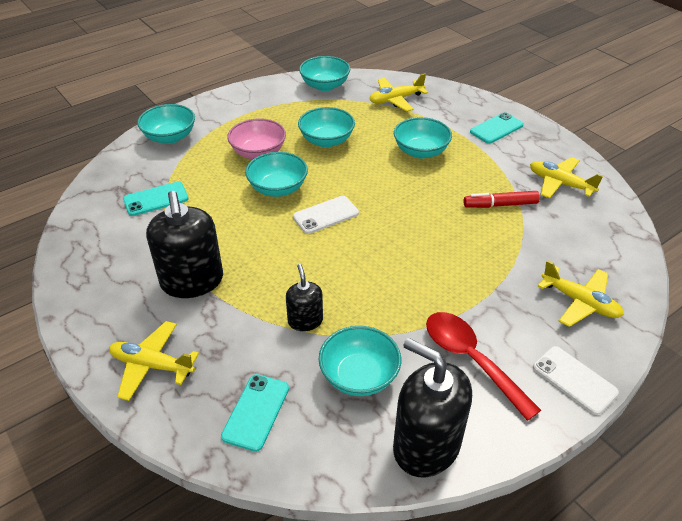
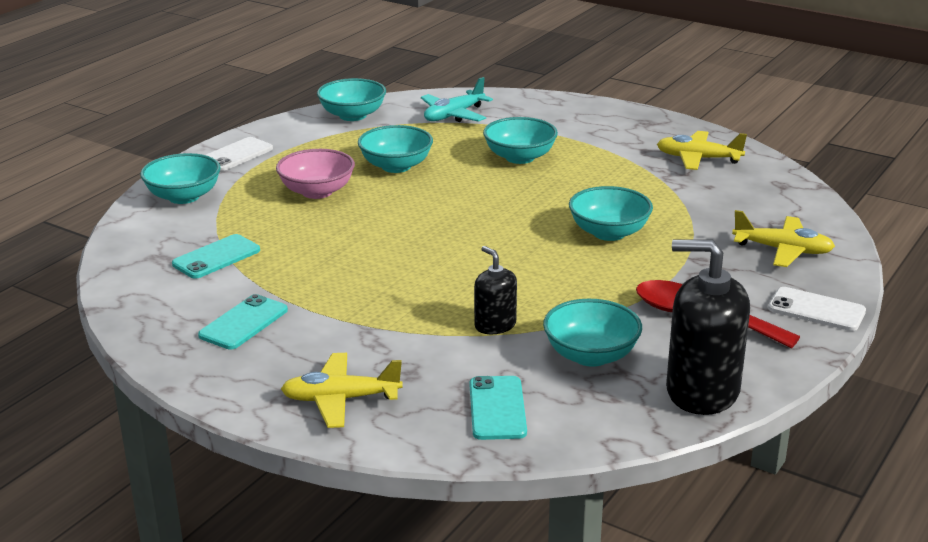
camera: 20 degrees left, 15 degrees down
black soap dispenser [146,191,223,298] -> none
turquoise bowl [245,152,308,197] -> turquoise bowl moved to [569,186,653,241]
white phone [293,196,359,234] -> white phone moved to [206,137,273,171]
yellow plane [369,74,428,112] -> turquoise plane [421,77,493,122]
red marker [463,191,540,208] -> none
turquoise phone [470,112,524,144] -> turquoise phone moved to [198,294,288,349]

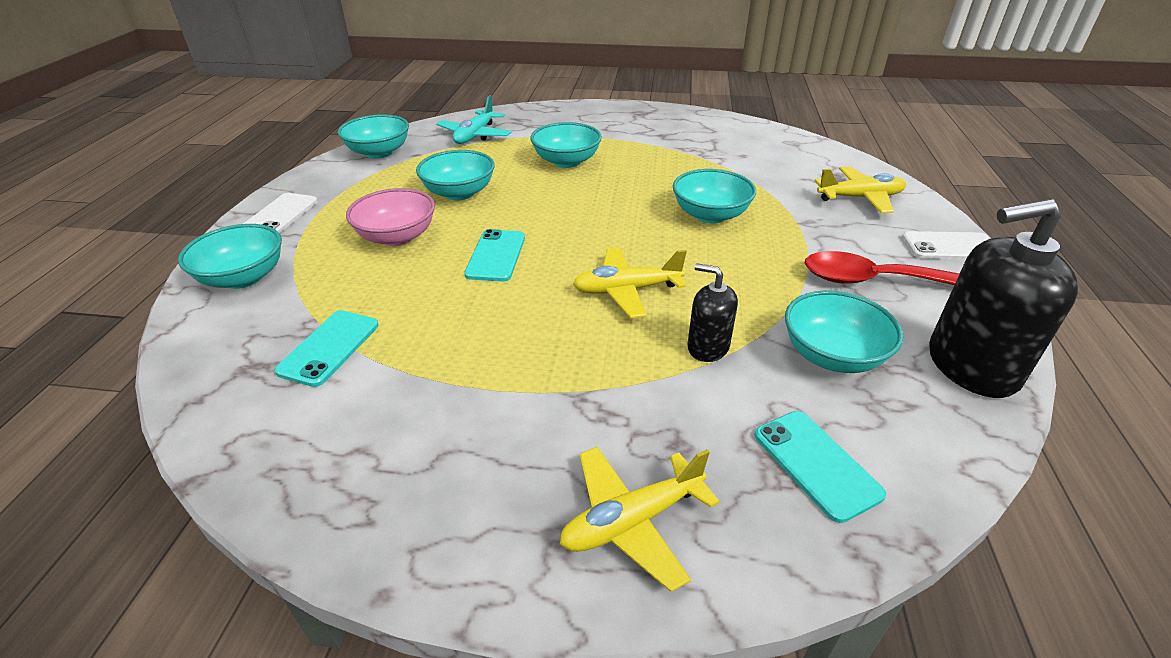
camera: 25 degrees left, 10 degrees up
turquoise phone [198,294,288,349] -> turquoise phone moved to [464,229,525,282]
yellow plane [657,131,747,170] -> yellow plane moved to [573,247,687,318]

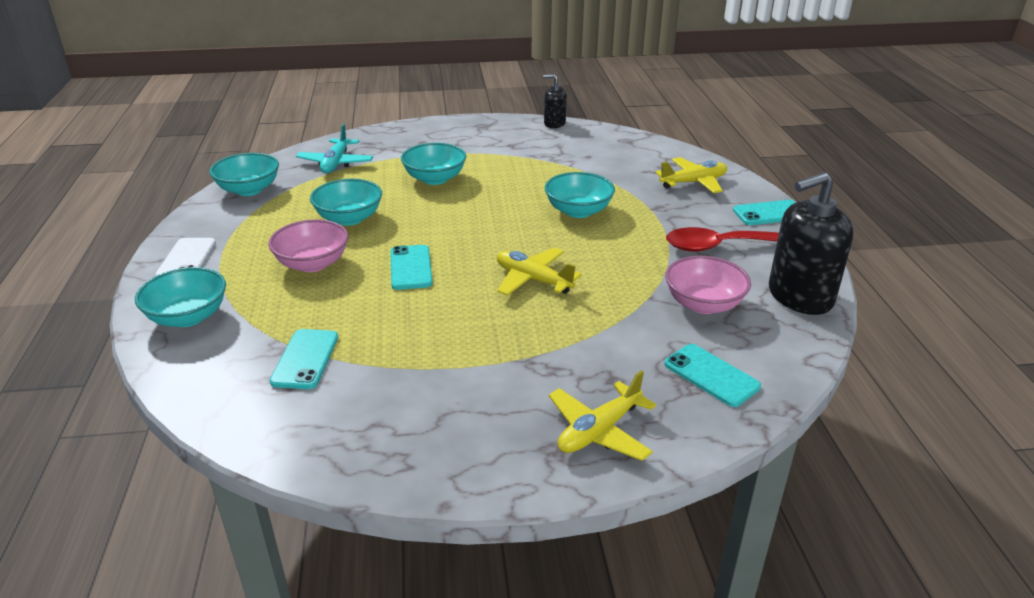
camera: 15 degrees left, 5 degrees down
yellow plane [573,247,687,318] -> yellow plane turned 60 degrees clockwise [497,248,581,296]
black soap dispenser [687,263,738,362] -> black soap dispenser moved to [543,74,567,128]
turquoise bowl [785,290,903,373] -> pink bowl [665,256,751,314]
white phone [902,231,990,260] -> turquoise phone [733,200,796,225]

